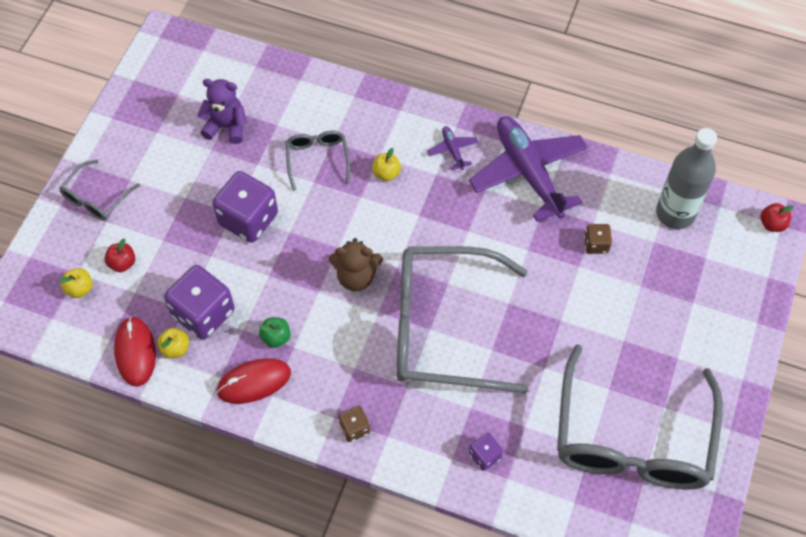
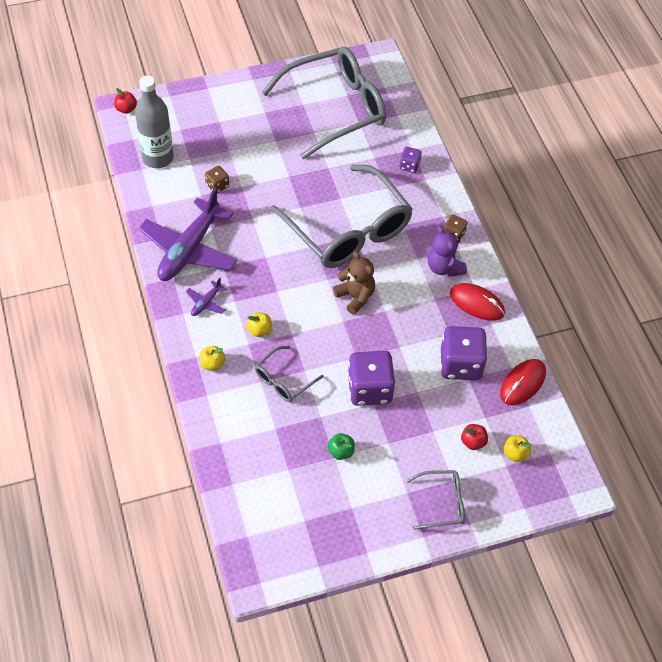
camera: 130 degrees left, 5 degrees down
yellow apple [157,328,189,358] -> yellow apple moved to [199,346,225,371]
purple teddy bear [197,79,247,144] -> purple teddy bear moved to [428,226,467,277]
green apple [259,317,290,348] -> green apple moved to [328,433,355,460]

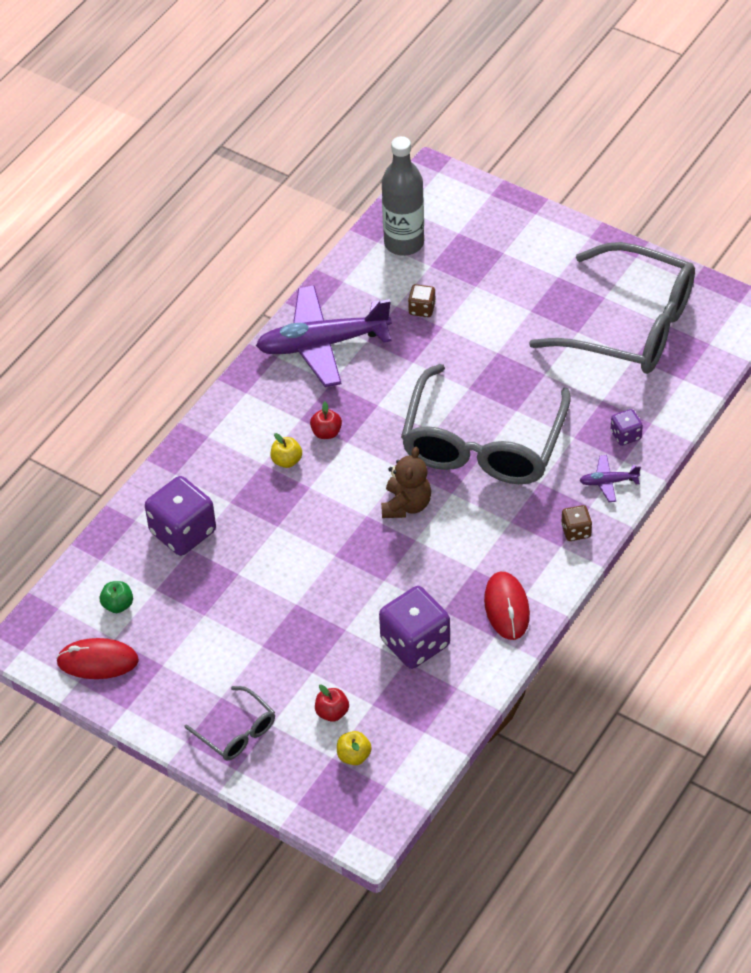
camera: 55 degrees right, 5 degrees down
red apple [114,88,137,114] -> red apple moved to [310,402,342,439]
purple plane [186,278,227,316] -> purple plane moved to [579,455,641,502]
yellow apple [199,346,225,371] -> none
grey glasses [255,346,324,402] -> none
green apple [328,433,355,460] -> green apple moved to [99,581,133,613]
purple dice [348,351,395,406] -> purple dice moved to [145,476,216,556]
purple teddy bear [428,226,467,277] -> none
red mouse [500,359,546,405] -> red mouse moved to [56,638,139,679]

